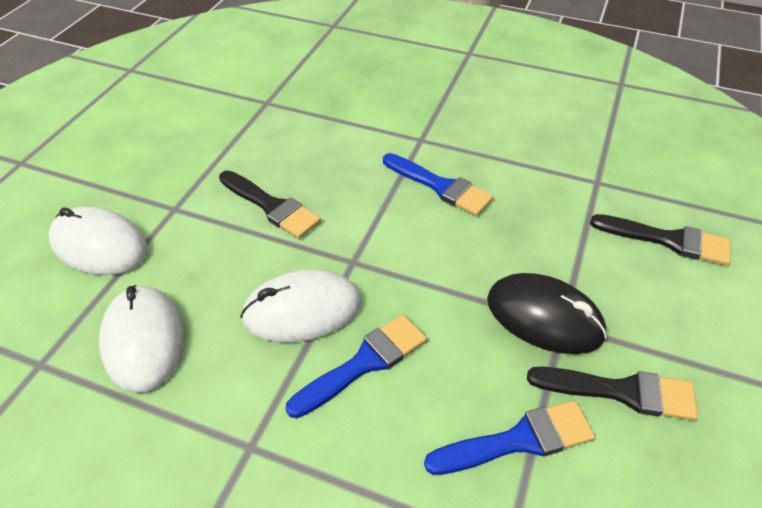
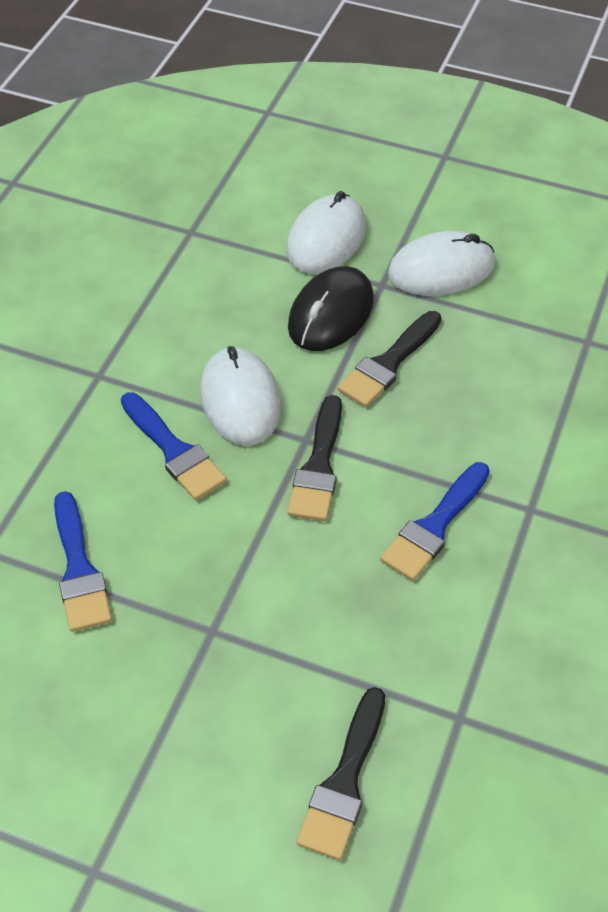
camera: 90 degrees right, 5 degrees up
white mouse [99,285,184,393] -> white mouse moved to [388,231,495,296]
black mouse [487,273,607,354] -> black mouse moved to [288,266,374,351]
black brush [527,367,698,421] -> black brush moved to [287,395,342,521]

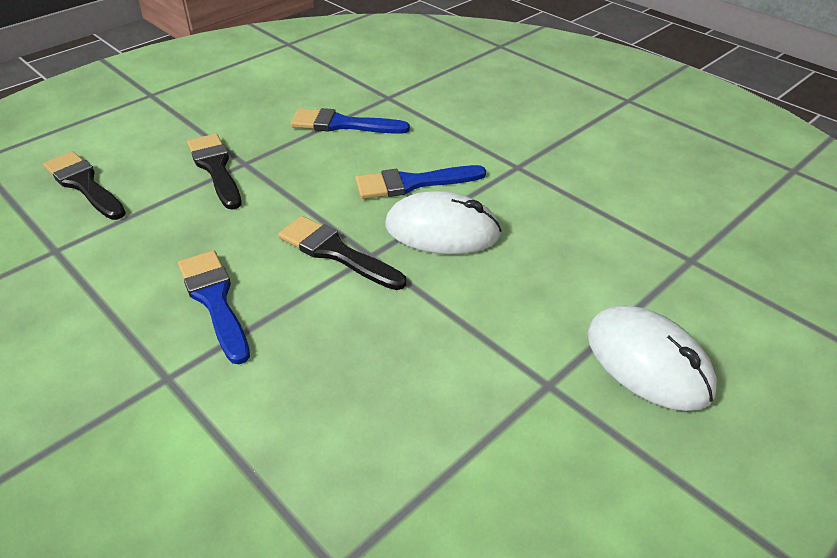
camera: 115 degrees right, 10 degrees down
black mouse [288,266,374,351] -> none
black brush [338,311,442,407] -> black brush moved to [187,134,242,210]
white mouse [388,231,495,296] -> none

